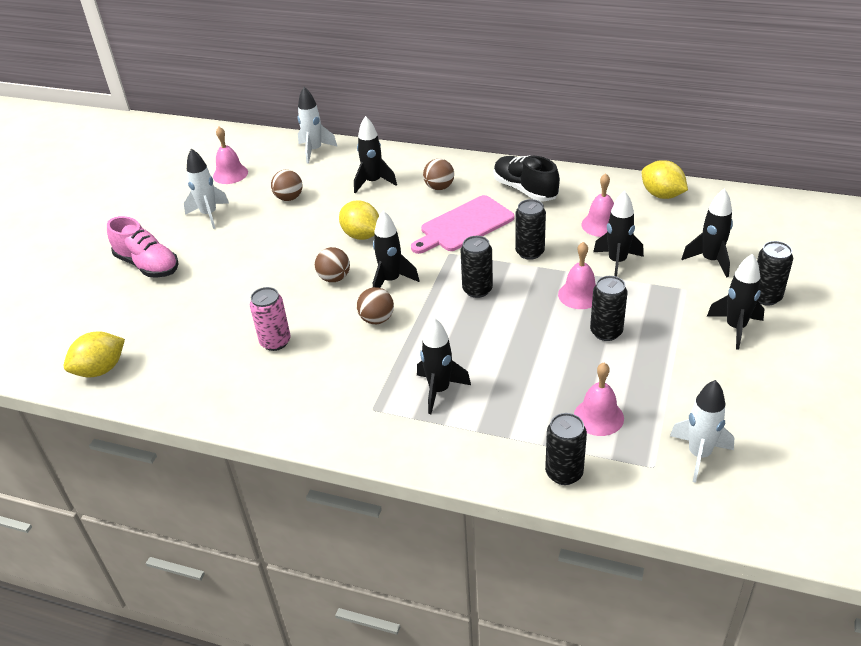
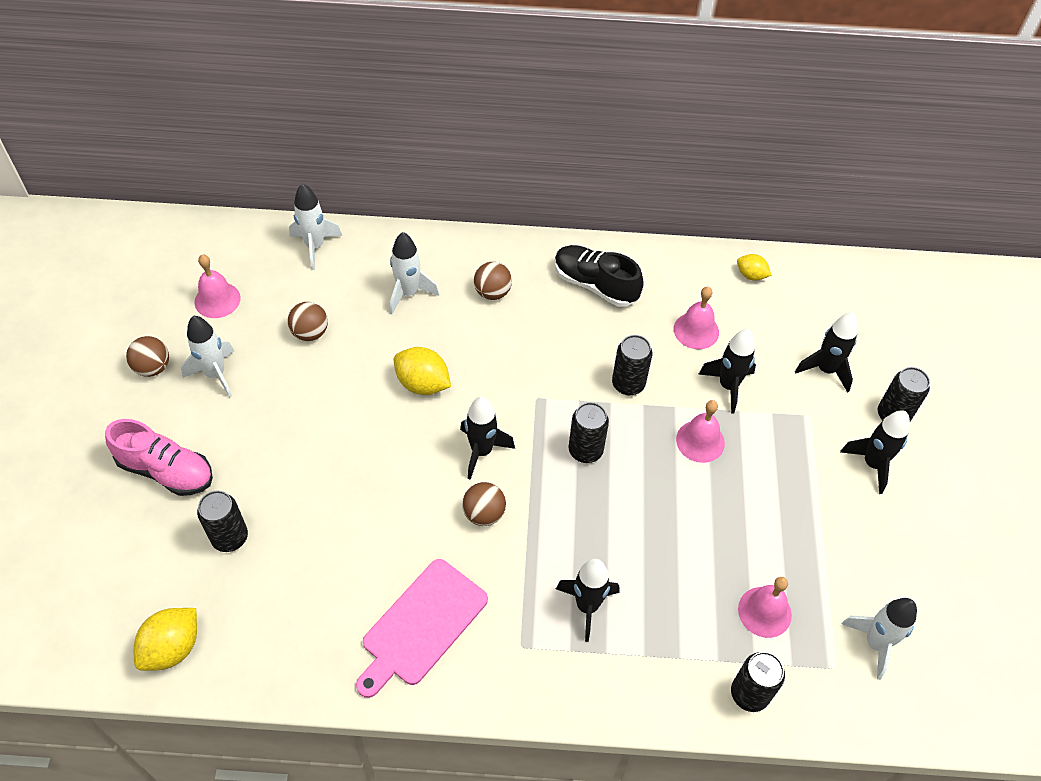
camera: 20 degrees left, 15 degrees up
pink can [250,287,291,351] -> none
brown ball [315,247,350,282] -> brown ball moved to [126,336,169,377]
black rocket [354,116,397,193] -> white rocket [390,232,439,314]
pink cutting board [411,195,515,254] -> pink cutting board moved to [356,559,488,698]
black can [590,276,627,341] -> black can moved to [197,490,248,552]
yellow lemon [642,160,688,199] -> yellow lemon [737,254,771,281], size x0.60

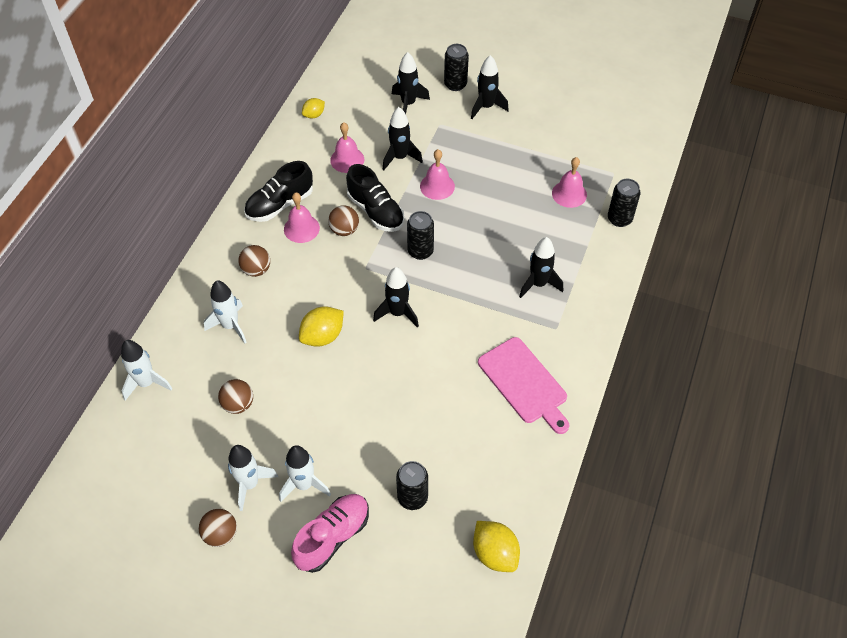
camera: 70 degrees left, 0 degrees up
pink bell [194,255,241,318] -> pink bell moved to [284,192,320,243]
brown ball [462,482,506,526] -> brown ball moved to [328,205,359,236]
black can [612,335,652,396] -> black shoe [346,164,404,232]
white rocket [842,598,917,680] -> white rocket moved to [279,445,331,502]

